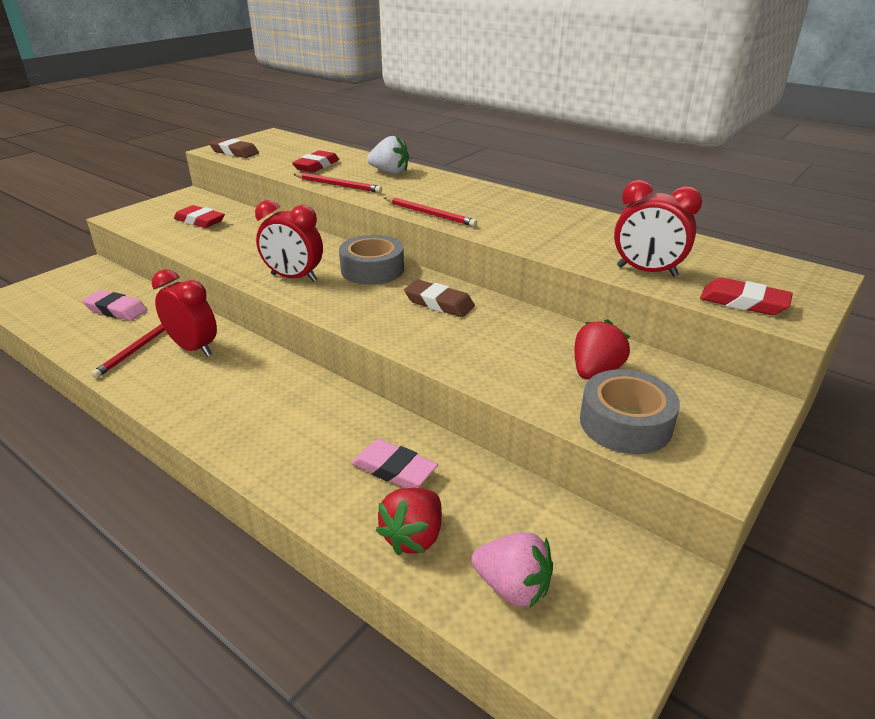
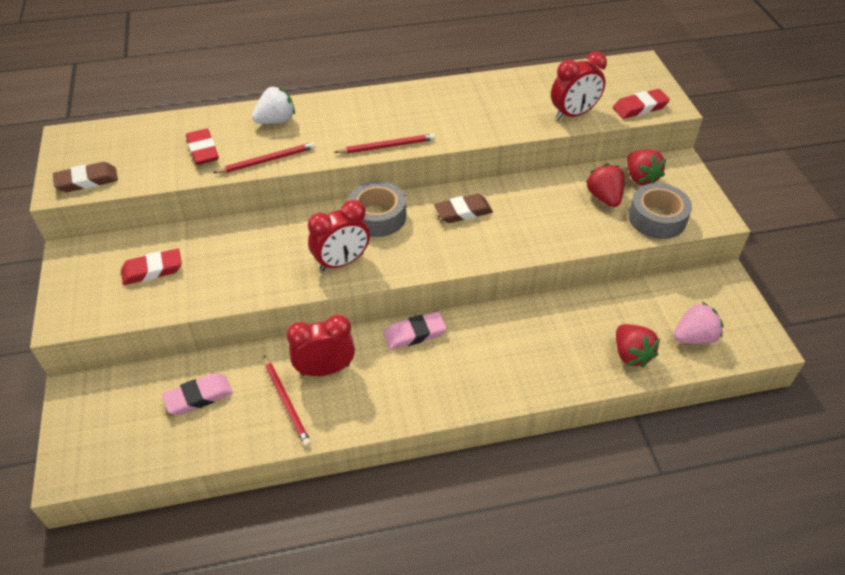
camera: 50 degrees left, 15 degrees up
pink eraser [352,439,438,488] -> pink eraser moved to [384,312,447,350]
none -> red strawberry [627,149,666,186]

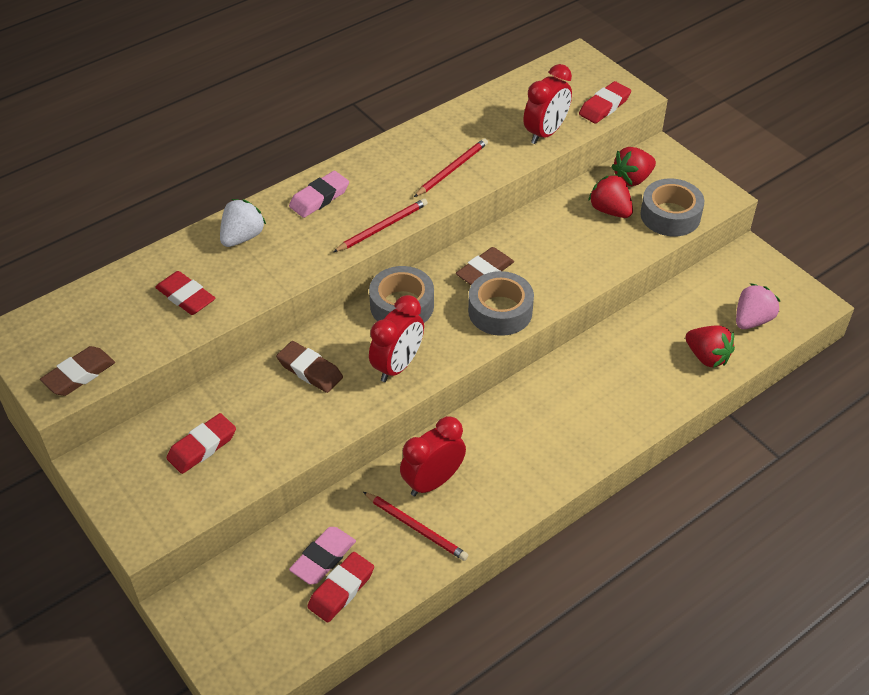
camera: 25 degrees left, 0 degrees up
red pencil [213,142,315,173] -> red pencil moved to [414,138,488,197]
pink eraser [384,312,447,350] -> pink eraser moved to [289,171,349,218]
red strawberry [627,149,666,186] -> red strawberry turned 105 degrees clockwise [611,147,656,186]
none -> brown eraser [276,341,343,393]
none -> red eraser [307,552,374,623]
none -> grey tape [468,271,534,336]

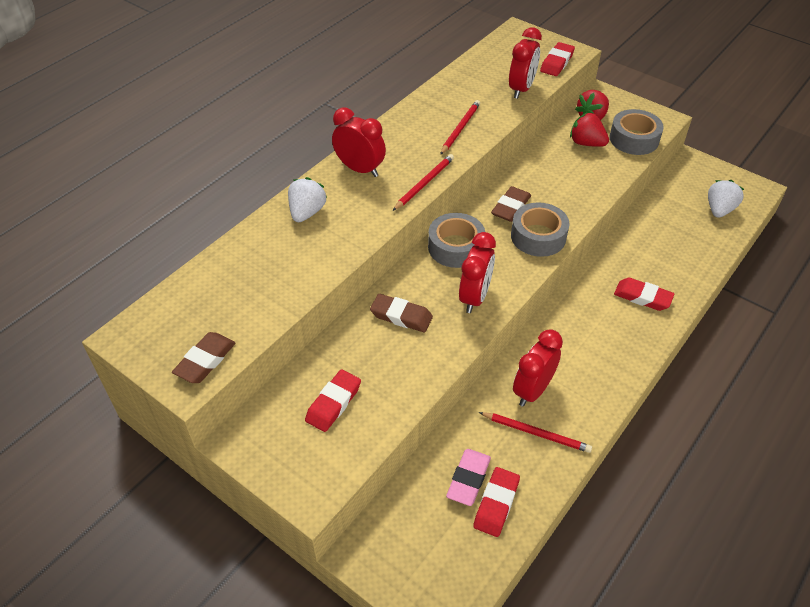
camera: 15 degrees left, 0 degrees up
red eraser [155,271,215,315] -> red eraser moved to [614,278,674,311]
pink eraser [289,171,349,218] -> red clock [332,107,386,177]
red strawberry [685,325,735,368] -> none
pink strawberry [736,283,780,329] -> white strawberry [708,180,744,218]

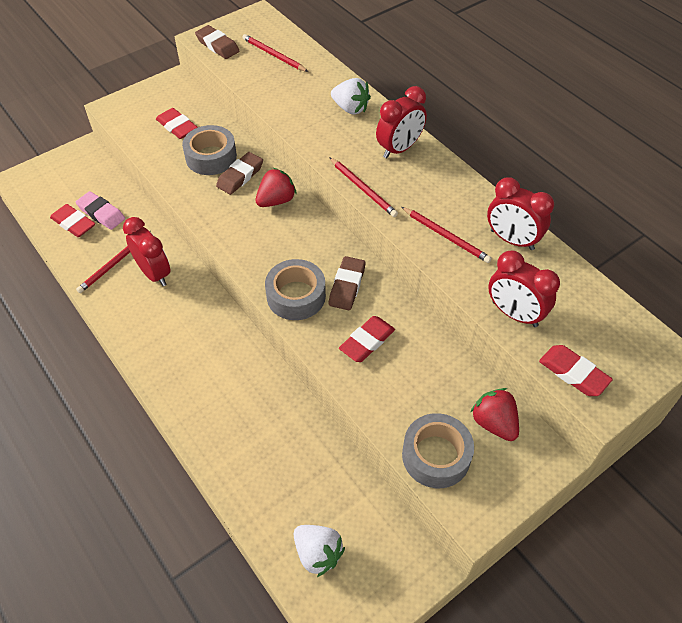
camera: 105 degrees right, 5 degrees up
grey tape [428,213,485,268] -> grey tape moved to [182,125,237,175]
red clock [459,232,496,313] -> red clock moved to [487,177,554,250]
brown eraser [491,186,531,222] -> brown eraser turned 60 degrees clockwise [329,256,365,310]
red strawberry [570,112,609,147] -> red strawberry moved to [255,168,297,207]
red eraser [614,278,674,311] -> red eraser moved to [339,316,395,362]
none -> red pencil [242,34,308,72]

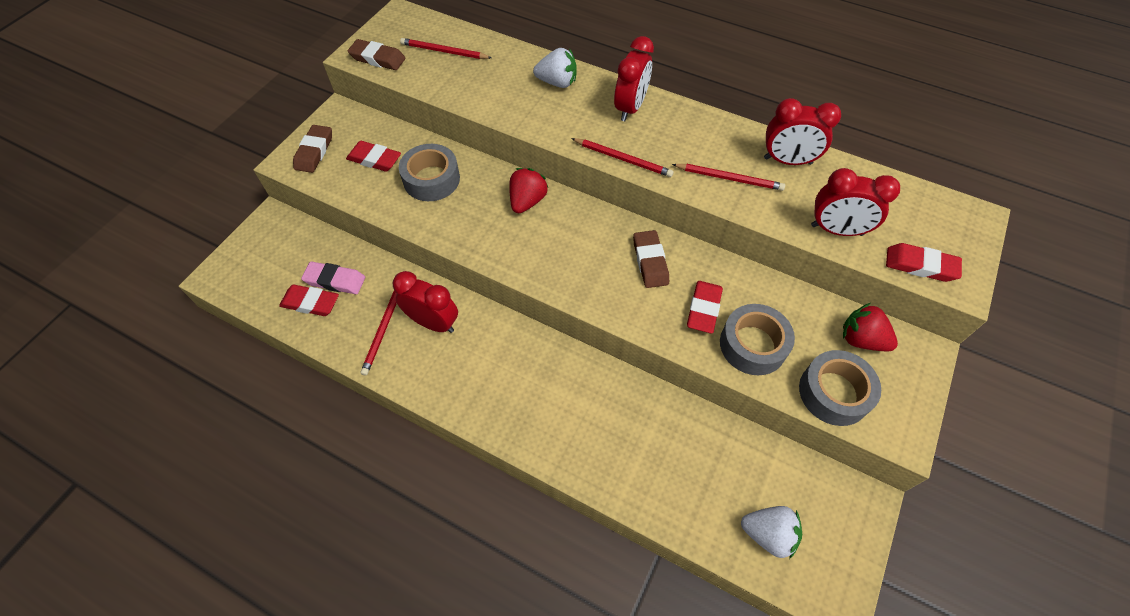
camera: 25 degrees left, 5 degrees up
brown eraser [216,152,263,195] -> brown eraser moved to [293,125,332,173]
grey tape [265,259,326,320] -> grey tape moved to [720,304,795,375]

